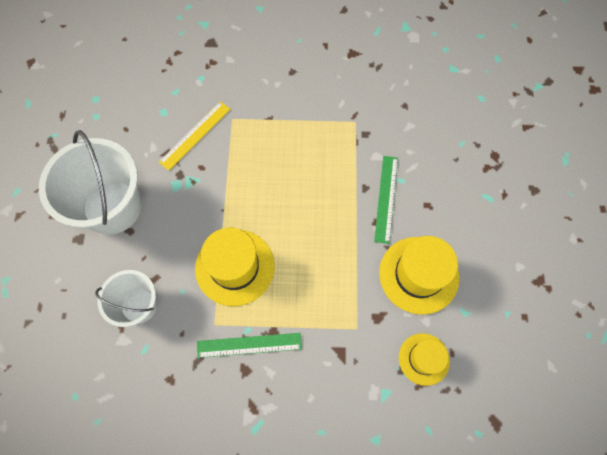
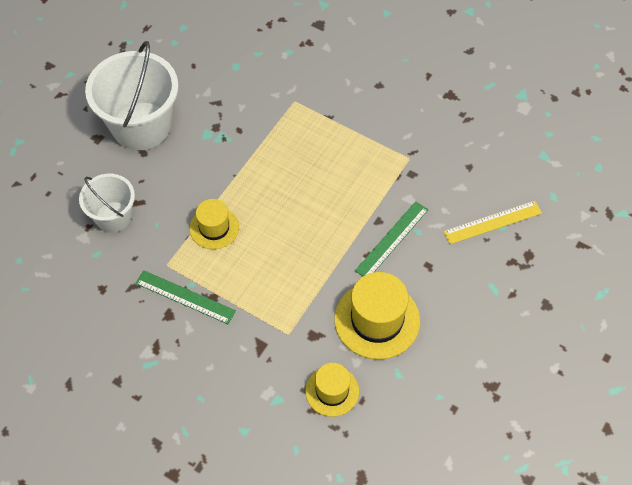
camera: 30 degrees right, 10 degrees down
yellow ruler [159,101,231,171] -> yellow ruler moved to [443,201,542,244]
yellow hat [195,228,274,306] -> yellow hat [190,199,239,249], size x0.61

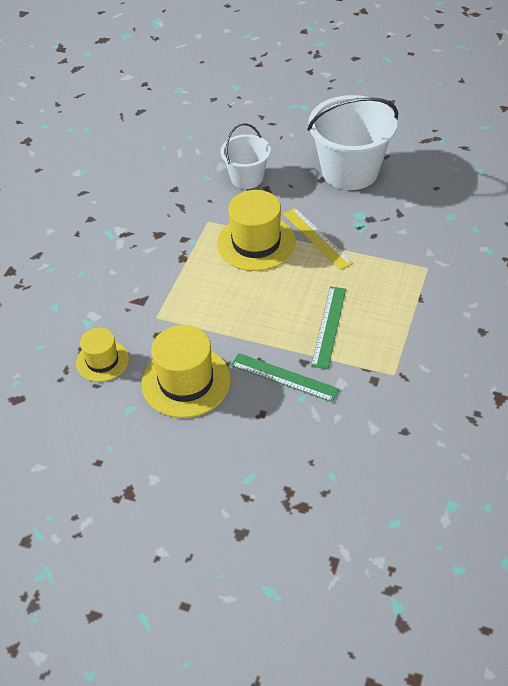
camera: 80 degrees right, 10 degrees down
green ruler [135,270,236,324] -> green ruler moved to [311,286,346,369]
yellow hat [190,199,239,249] -> yellow hat [217,190,296,271], size x1.65
yellow ruler [443,201,542,244] -> yellow ruler moved to [283,207,353,270]

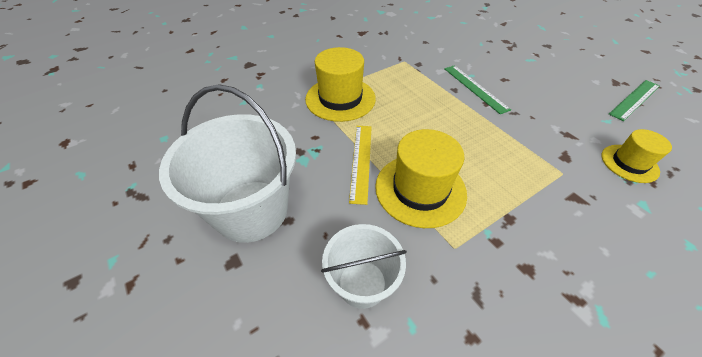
camera: 145 degrees left, 0 degrees up
yellow hat [141,325,231,418] -> yellow hat moved to [305,47,376,122]
green ruler [311,286,346,369] -> green ruler moved to [609,80,660,121]

